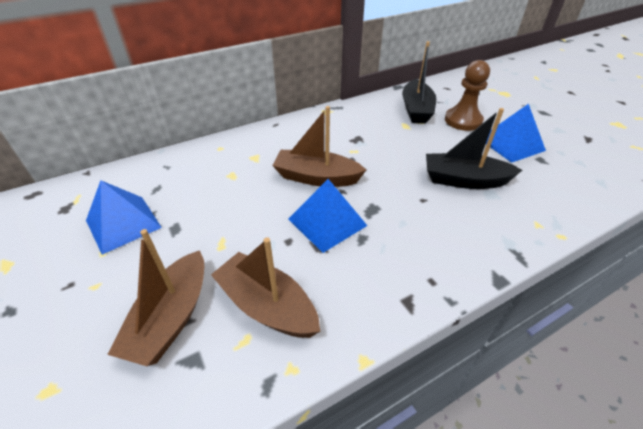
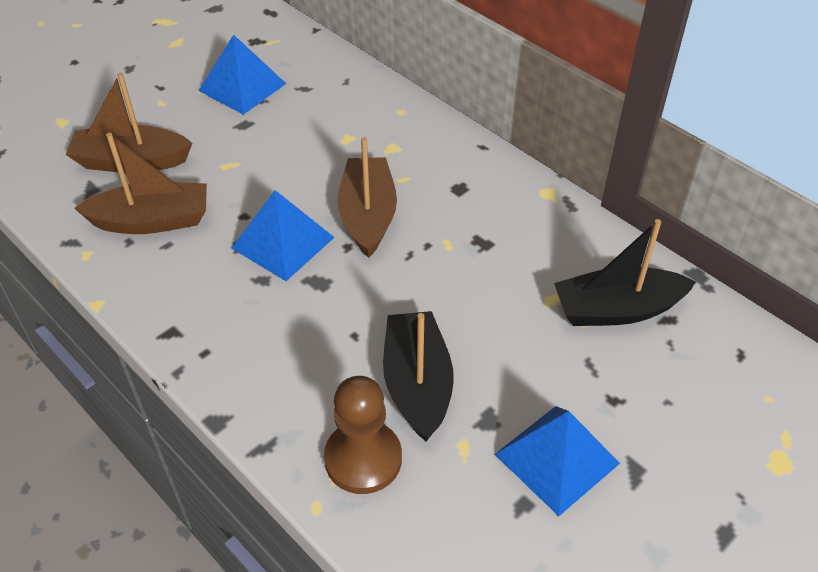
camera: 75 degrees right, 5 degrees up
brown boat [211,237,320,338] -> brown boat turned 60 degrees clockwise [74,133,207,234]
brown pawn [445,60,490,131] -> brown pawn moved to [324,376,402,494]

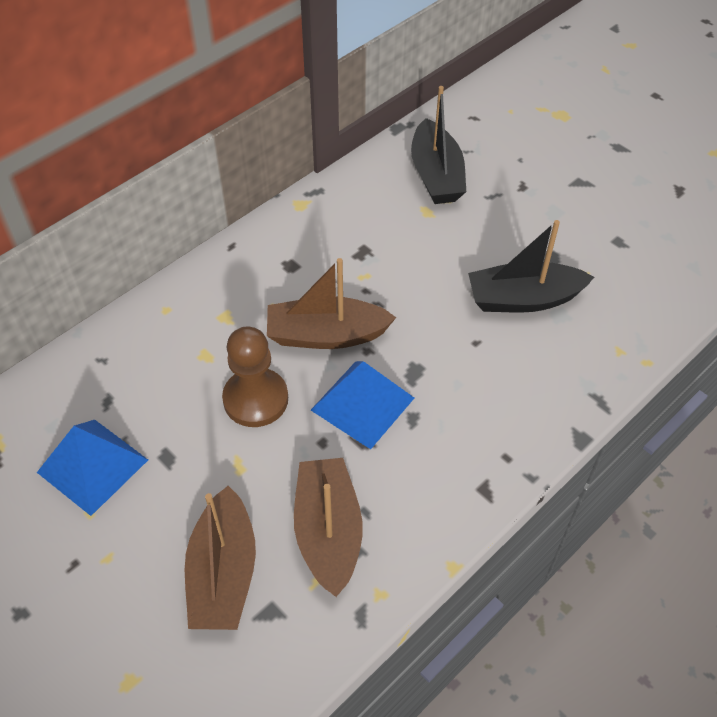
camera: 90 degrees left, 5 degrees up
brown pawn [324,376,402,494] -> brown pawn moved to [222,327,288,427]
blue pyramid [495,406,620,516] -> none

